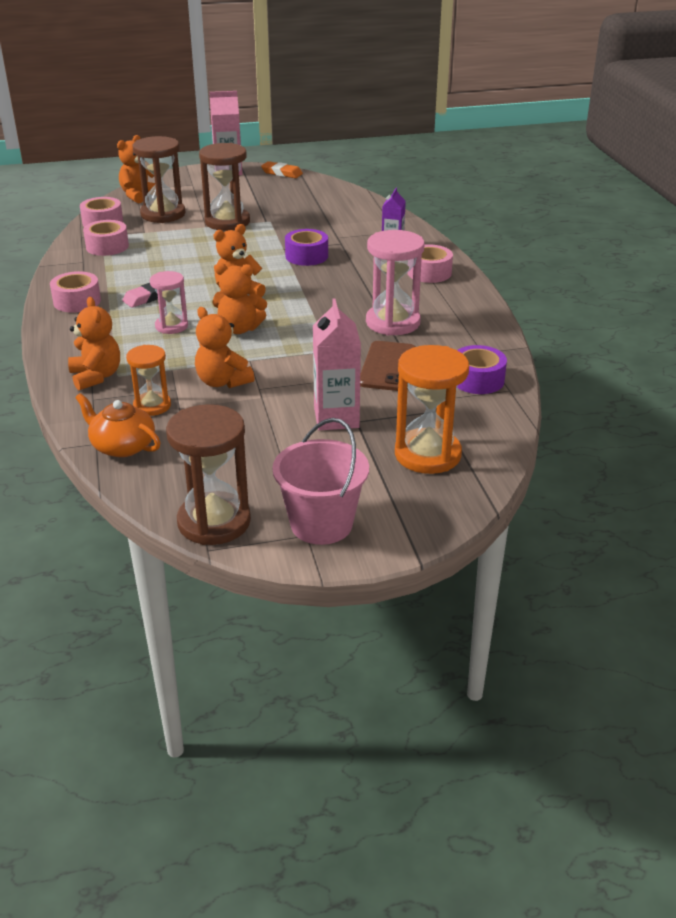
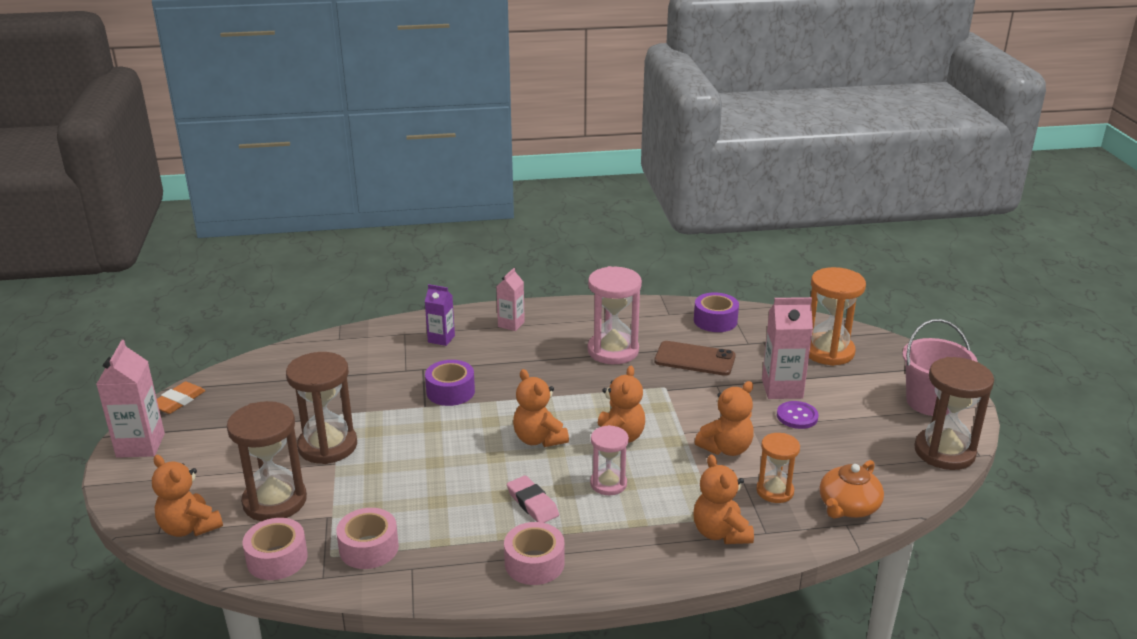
camera: 85 degrees left, 5 degrees down
orange teddy bear [68,297,120,390] -> orange teddy bear turned 90 degrees counterclockwise [693,455,754,544]
pink tape [407,244,453,283] -> pink carton [496,268,525,331]
none -> purple button [777,401,818,429]

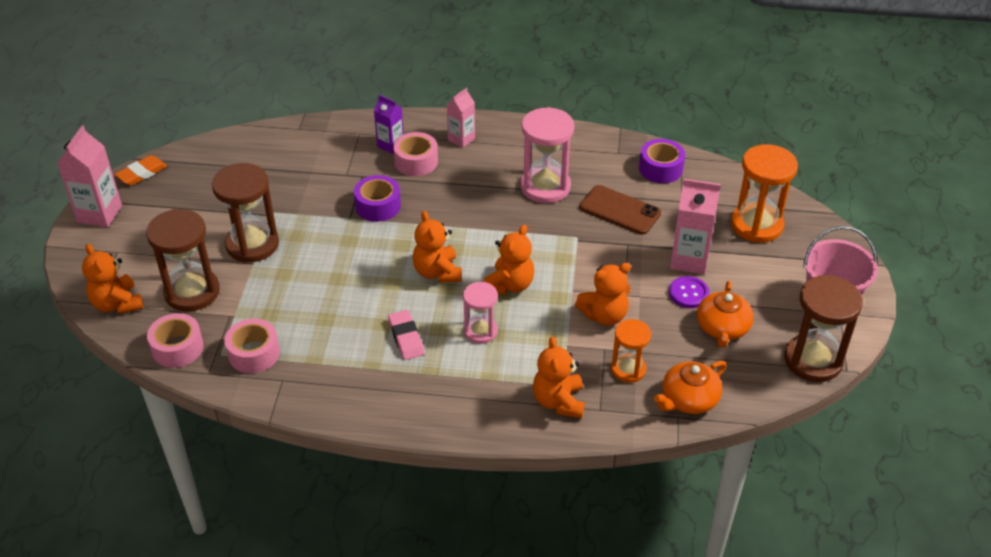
camera: 15 degrees right, 15 degrees up
pink tape [504,522,564,585] -> pink tape moved to [393,132,438,176]
none -> orange teapot [697,281,754,347]

